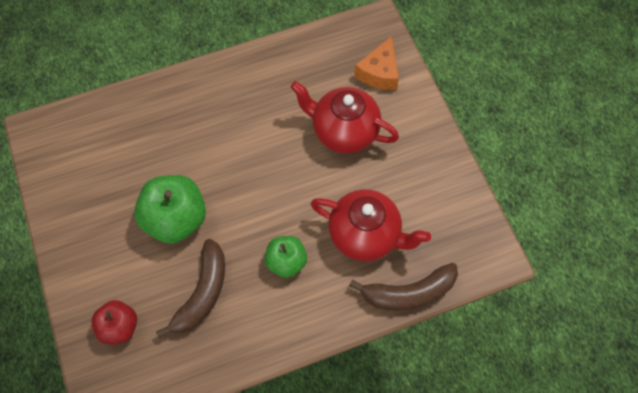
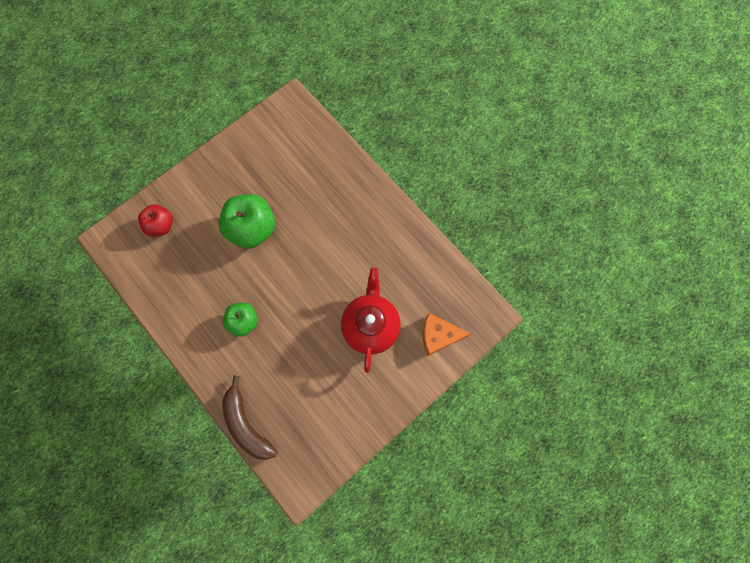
camera: 70 degrees right, 10 degrees up
brown banana [156,239,225,339] -> none
red teapot [311,189,431,261] -> none

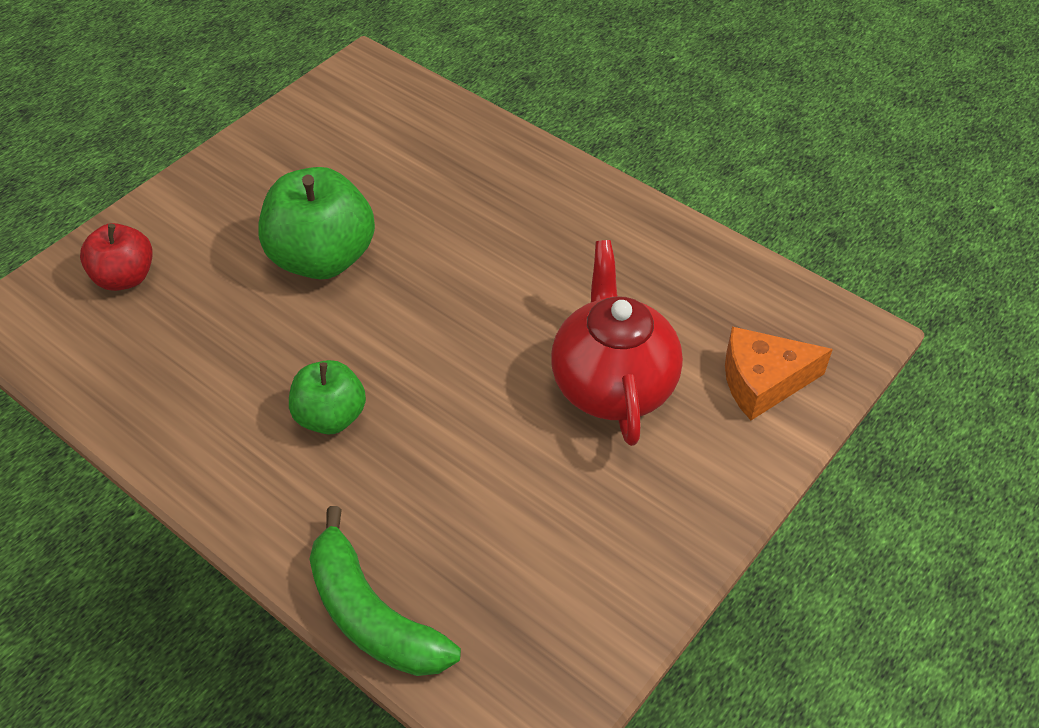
camera: 10 degrees left, 25 degrees down
brown banana [222,375,278,460] -> green banana [309,506,461,676]

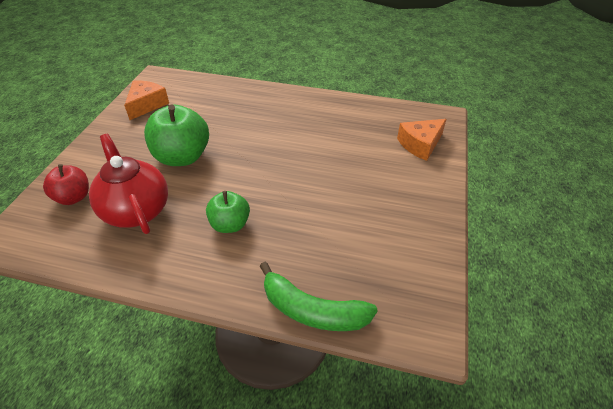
camera: 25 degrees left, 5 degrees down
red teapot [551,240,683,446] -> red teapot moved to [89,134,168,234]
none -> orange cheese [124,80,169,120]

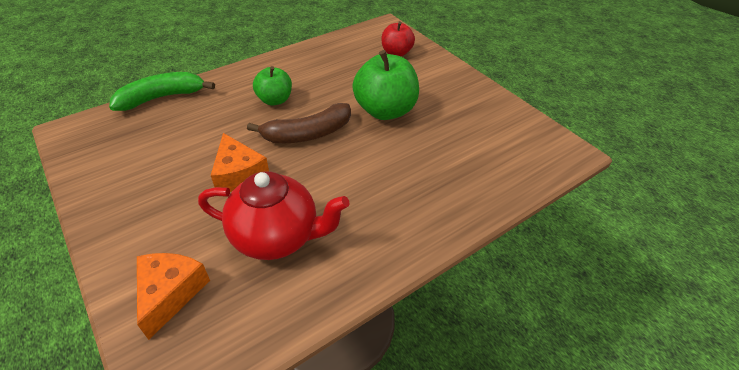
camera: 130 degrees right, 0 degrees up
red teapot [89,134,168,234] -> red teapot moved to [198,171,350,260]
orange cheese [124,80,169,120] -> orange cheese moved to [211,133,269,192]
none -> brown banana [247,103,351,143]

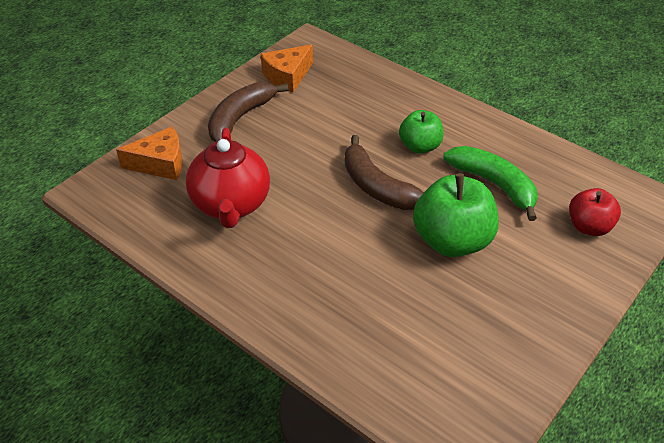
camera: 75 degrees right, 0 degrees up
green banana [109,72,215,111] -> green banana moved to [444,146,538,221]
orange cheese [211,133,269,192] -> orange cheese moved to [261,44,313,92]
none -> brown banana [208,82,289,142]

